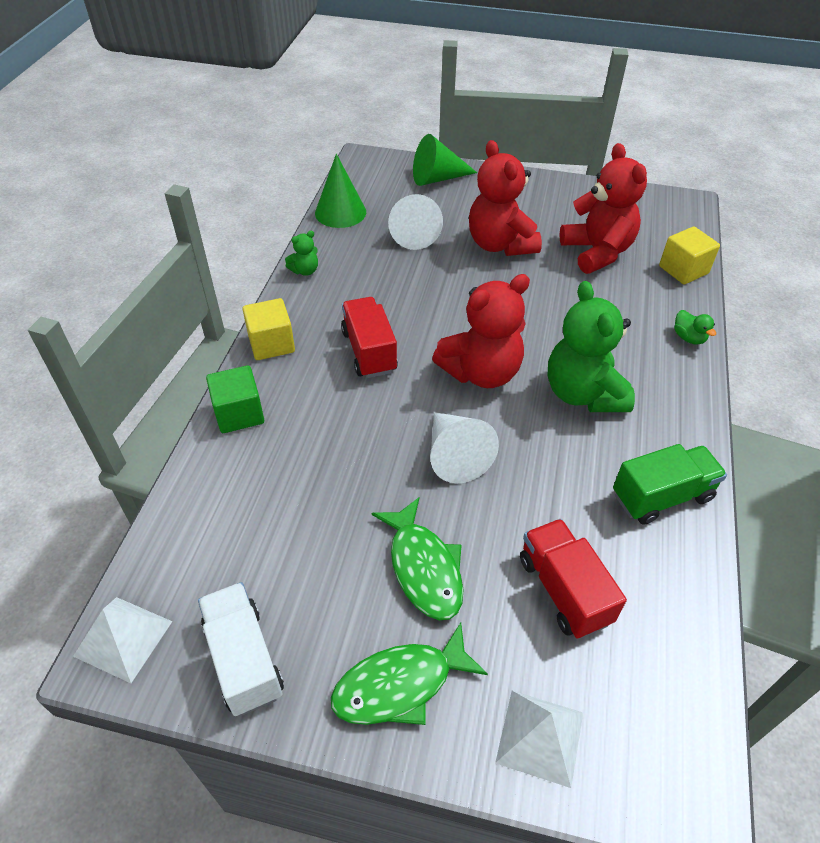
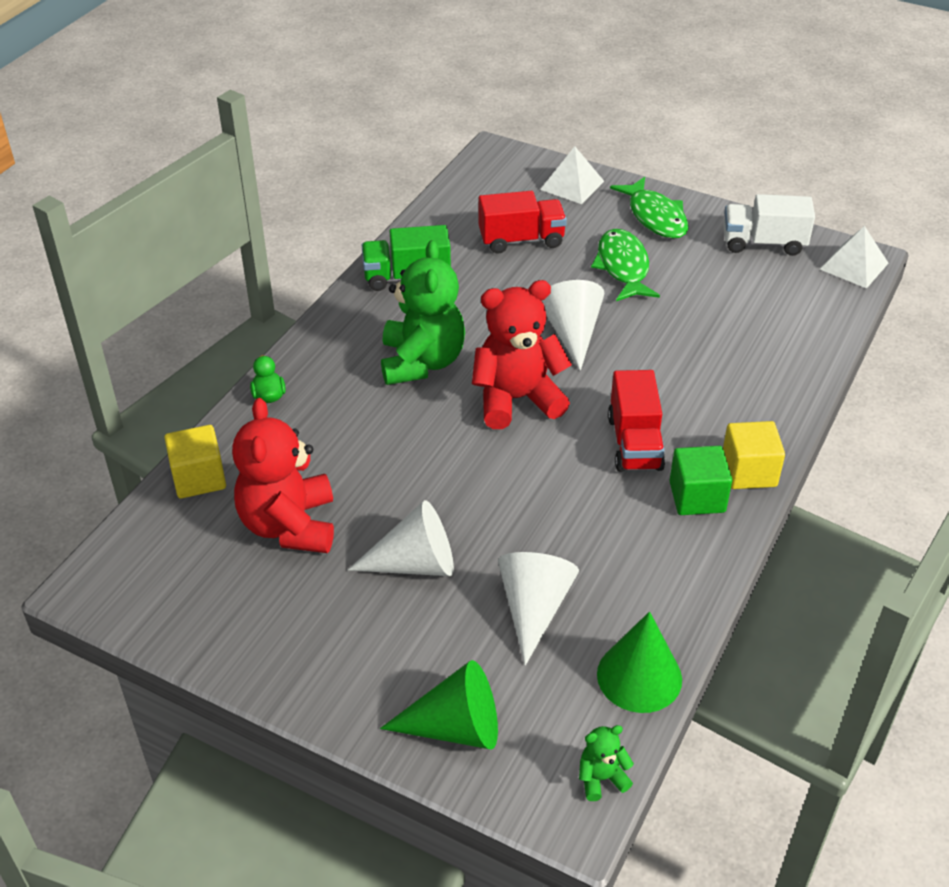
camera: 165 degrees left, 5 degrees down
white truck [198,582,284,716] -> white truck turned 105 degrees clockwise [723,194,815,256]
green cube [206,365,264,433] -> green cube moved to [669,446,732,515]
green teddy bear [285,231,318,276] -> green teddy bear moved to [579,725,634,801]
green fish [331,622,488,725] -> green fish turned 75 degrees clockwise [610,177,689,239]
red teddy bear [469,140,542,256] -> white cone [348,500,454,576]
red truck [520,519,627,639] -> red truck turned 90 degrees counterclockwise [479,191,567,254]

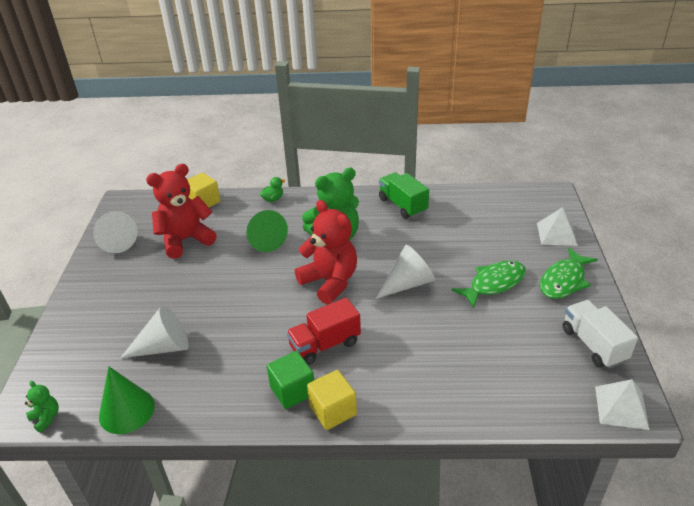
camera: 65 degrees right, 5 degrees down
white cone [348,500,454,576] -> white cone moved to [93,211,138,253]
green cone [380,660,498,750] -> green cone moved to [246,210,288,252]
red truck [479,191,567,254] -> none

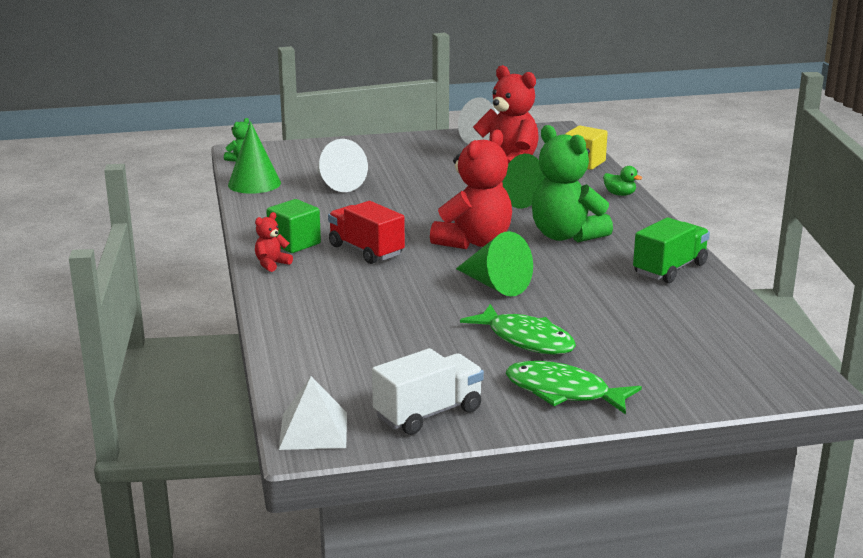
camera: 75 degrees right, 15 degrees down
yellow cube [307,370,357,430] -> red teddy bear [255,212,293,272]
white cone [375,245,435,299] -> green cone [456,231,533,296]
white pyramid [537,207,578,246] -> none

